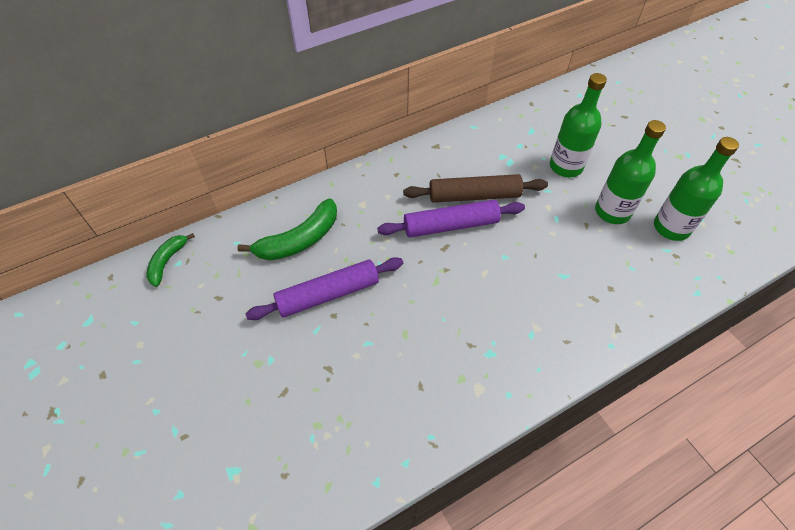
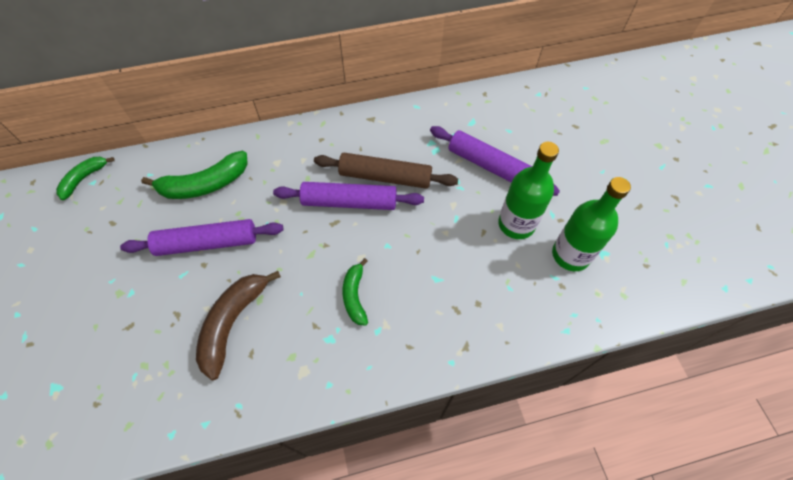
camera: 15 degrees right, 5 degrees up
green bottle [550,73,607,177] -> purple rolling pin [430,126,560,196]
none -> brown banana [196,271,281,380]
none -> green banana [342,258,368,326]

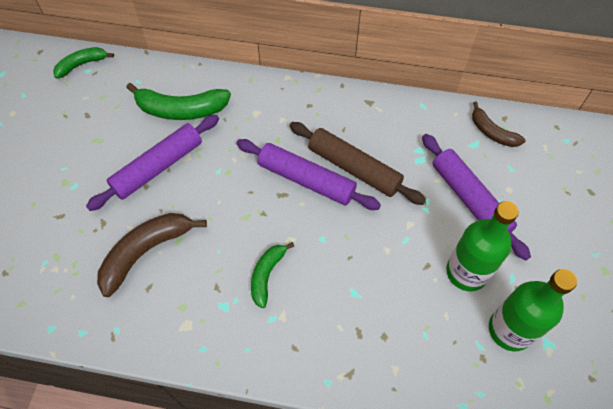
camera: 25 degrees right, 0 degrees up
purple rolling pin [120,219,283,256] -> purple rolling pin turned 60 degrees counterclockwise [86,115,219,211]
none -> brown banana [472,101,525,147]

